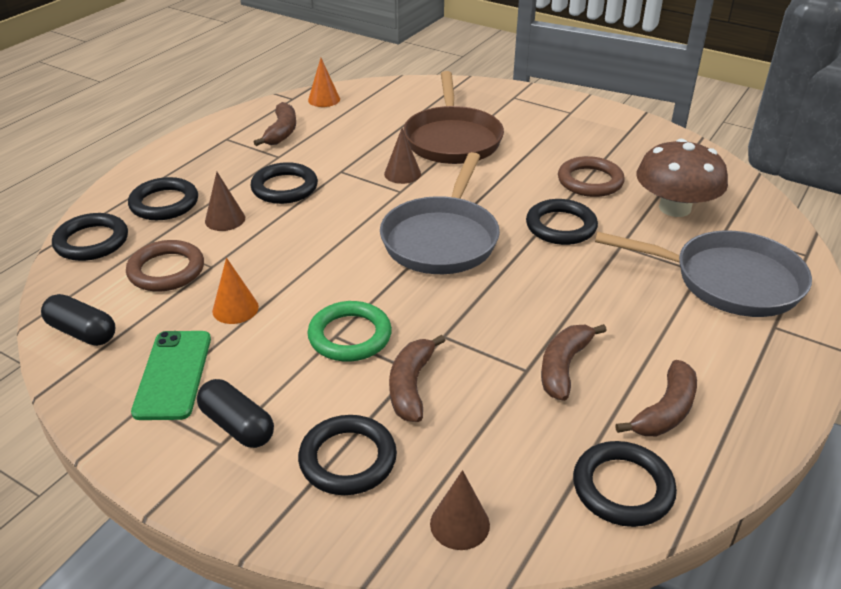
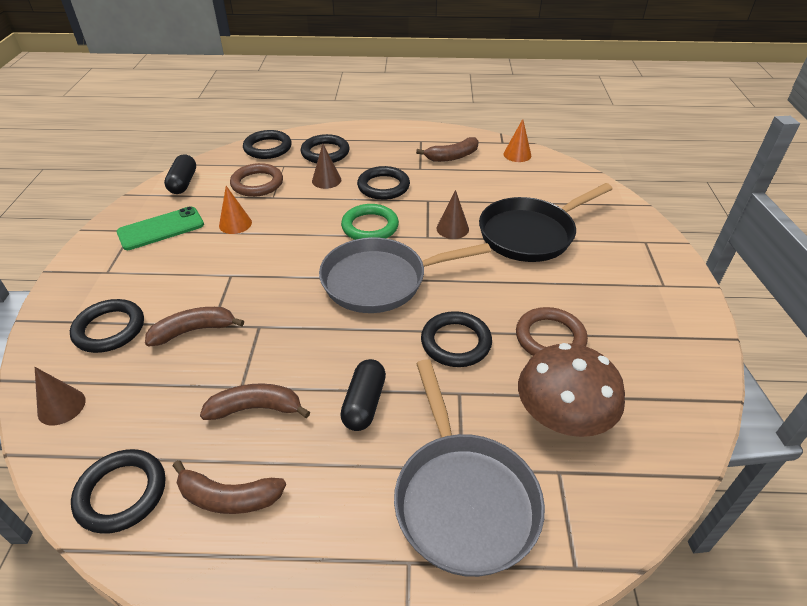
camera: 60 degrees right, 5 degrees up
black capsule [197,379,274,448] -> black capsule moved to [340,359,386,431]
green ring [307,301,392,362] -> green ring moved to [341,204,399,240]
brown pan [403,71,504,164] -> black pan [479,183,613,262]

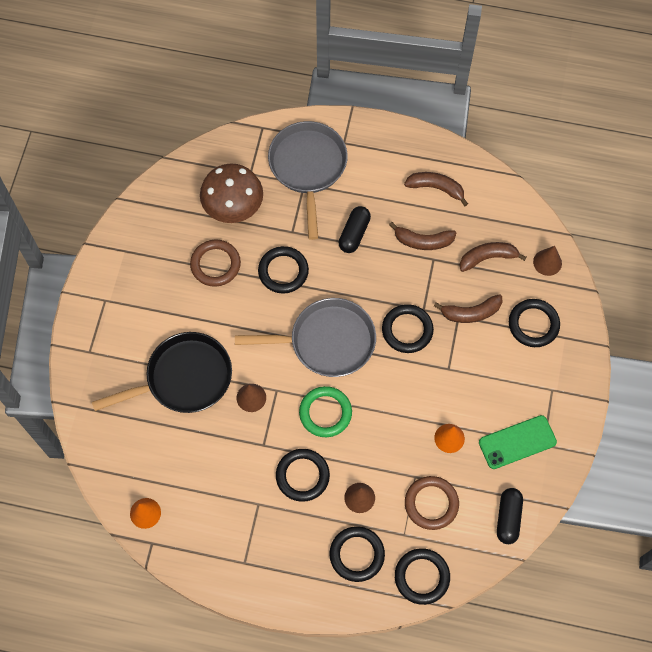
camera: 170 degrees left, 25 degrees up
black ring [71,449,165,534] -> black ring moved to [382,304,434,353]
brown banana [416,137,479,162] -> brown banana moved to [460,242,527,272]

